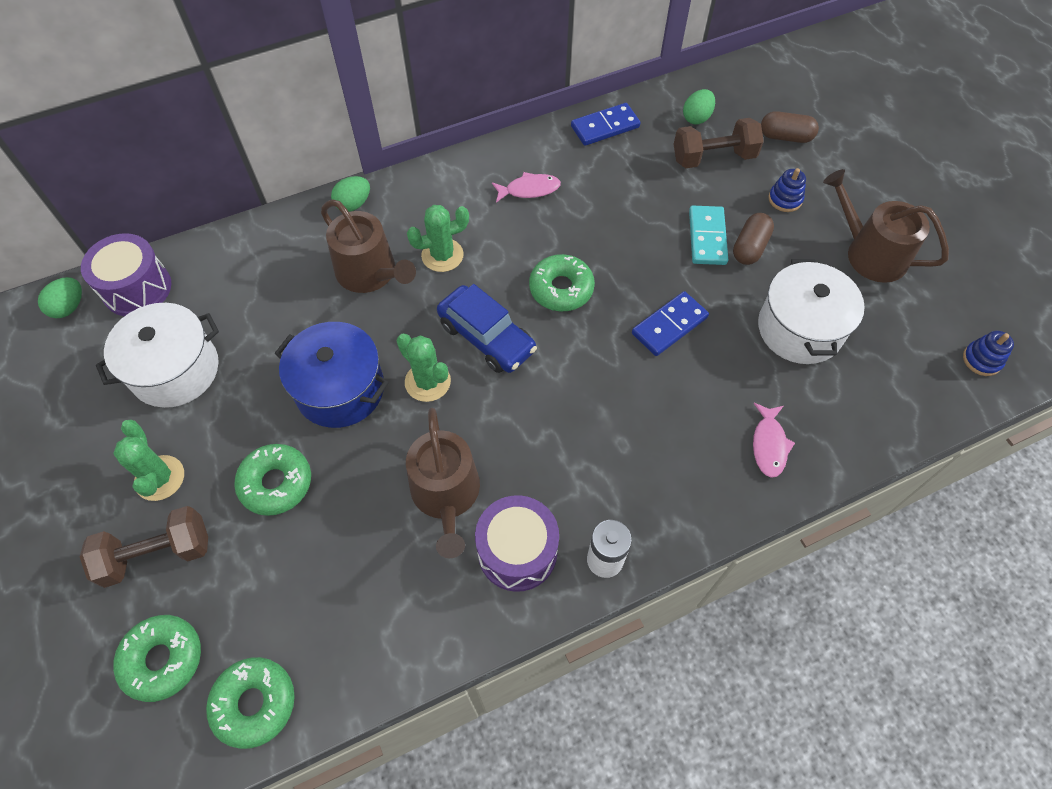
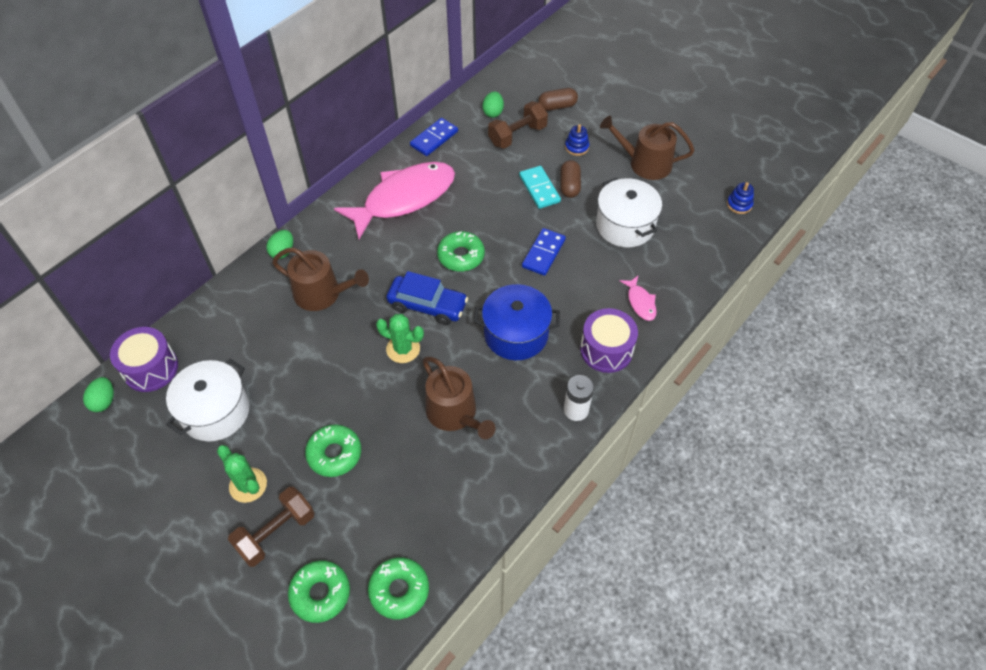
camera: 25 degrees left, 5 degrees down
blue pot [274,322,389,428] -> blue pot moved to [474,284,560,360]
green cactus [407,205,469,272] -> none
purple drum [475,495,559,592] -> purple drum moved to [580,308,638,373]
pink fish [492,172,561,203] -> pink fish [334,162,455,239], size x2.45

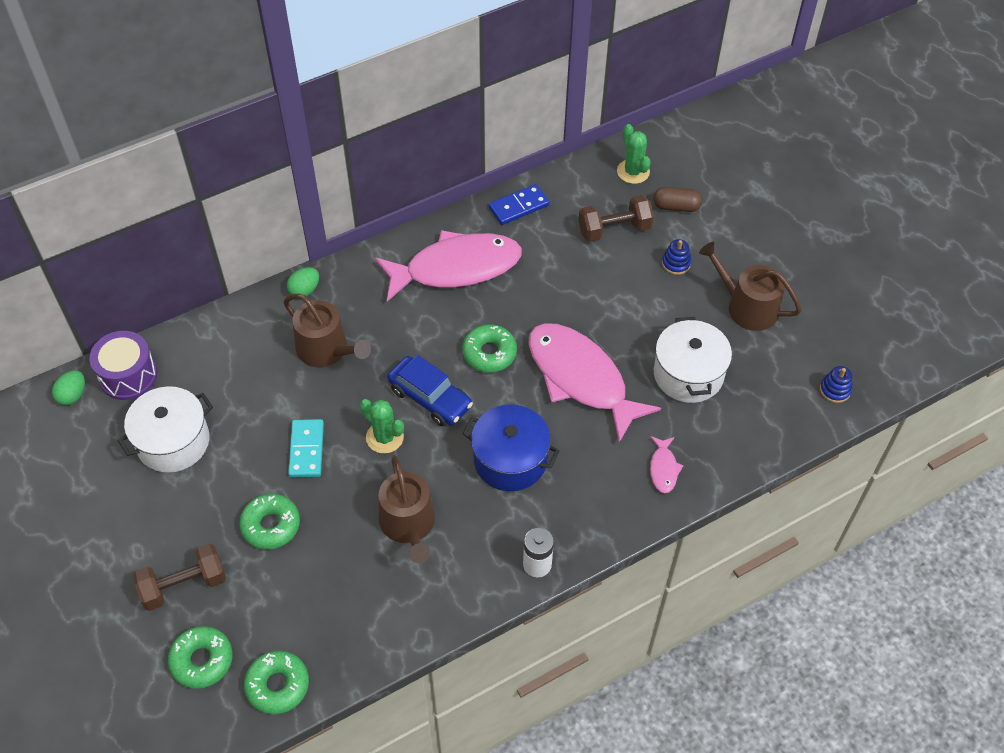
camera: 20 degrees right, 0 degrees up
green cactus [217,445,267,503] -> green cactus moved to [617,124,651,184]
green egg [482,91,504,118] -> none
turquoise domino [519,166,561,209] -> turquoise domino moved to [288,419,324,478]
blue domino [522,228,566,276] -> pink fish [528,323,661,443]
brown capsule [561,160,581,198] -> none
purple drum [580,308,638,373] -> none

